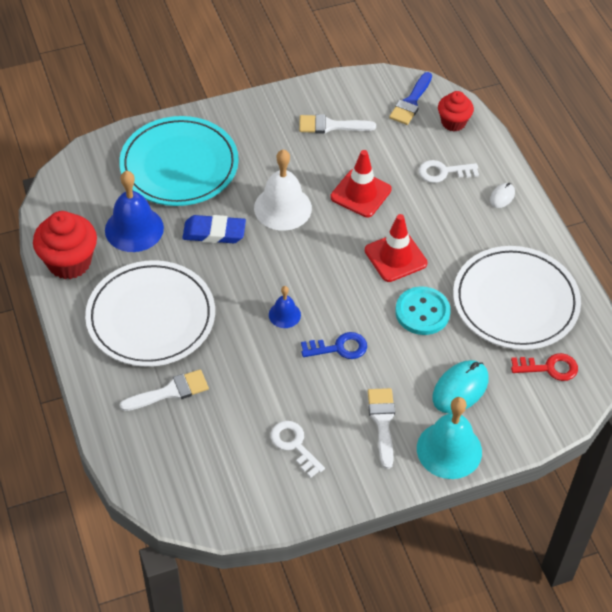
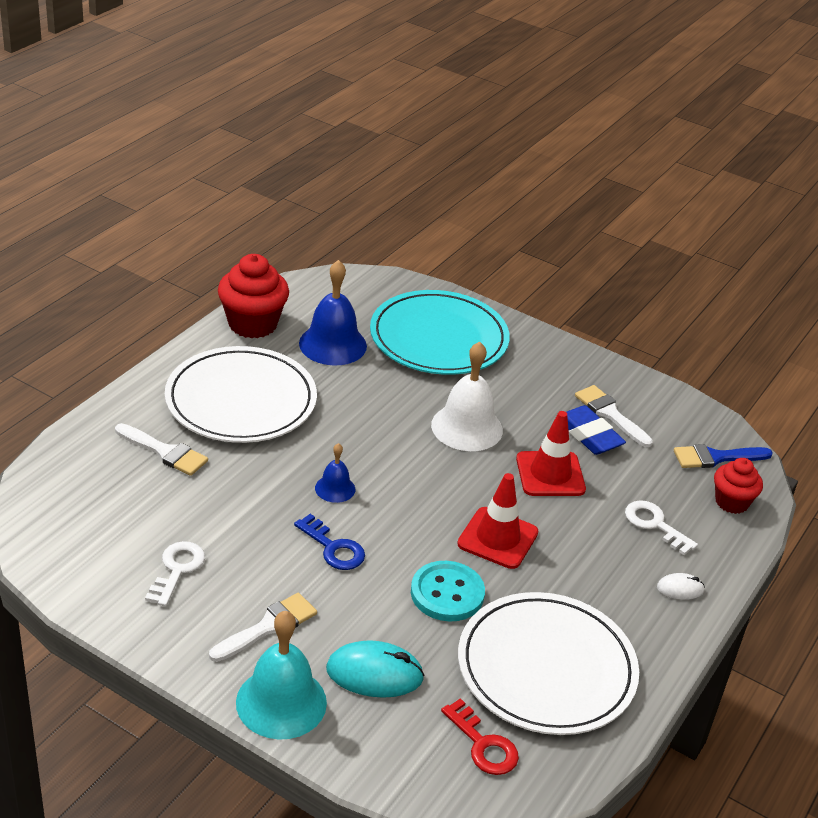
camera: 50 degrees right, 15 degrees down
blue eraser [182,215,246,243] -> blue eraser moved to [566,405,626,455]

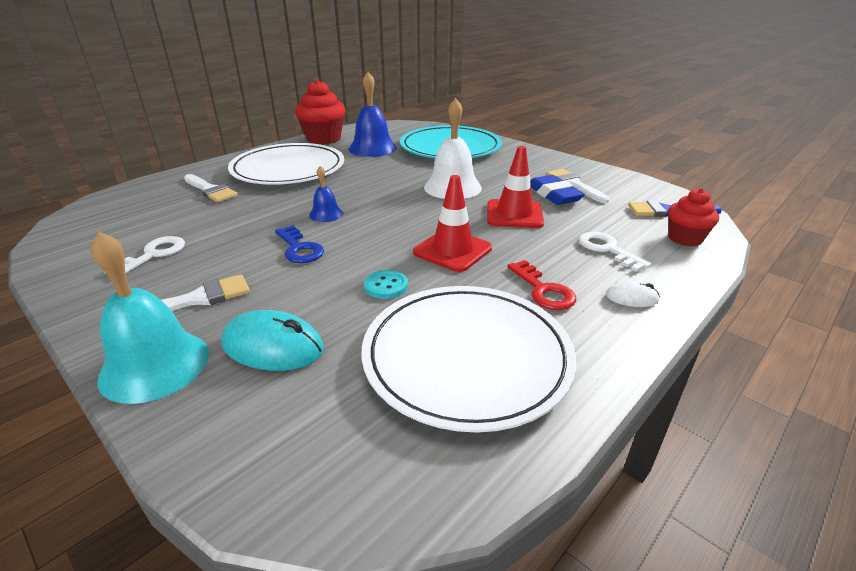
camera: 15 degrees right, 5 degrees down
turquoise button [411,561,485,622] -> turquoise button [364,270,408,299], size x0.59
red key [441,698,519,775] -> red key moved to [507,260,576,310]

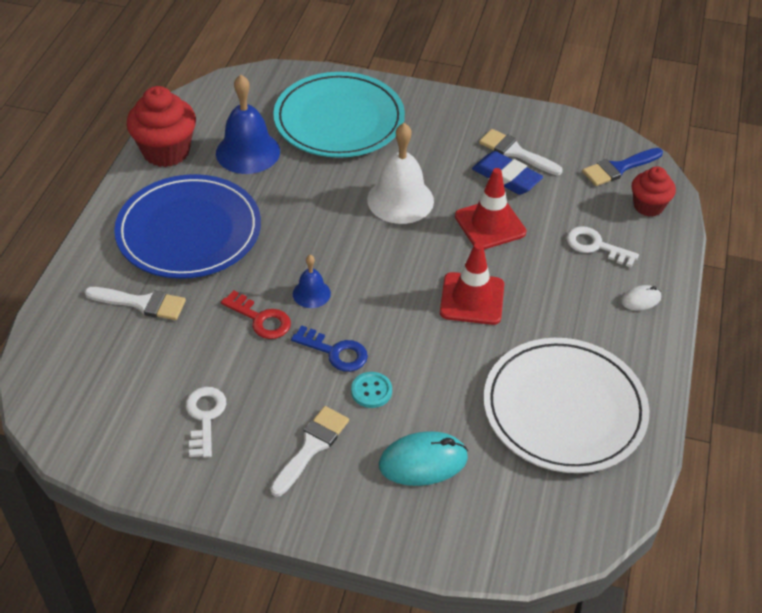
camera: 30 degrees left, 15 degrees up
turquoise bell [91,231,209,404] -> none
white plate [228,143,344,185] -> blue plate [114,174,261,279]
turquoise button [364,270,408,299] -> turquoise button moved to [351,372,392,408]
red key [507,260,576,310] -> red key moved to [221,290,291,339]

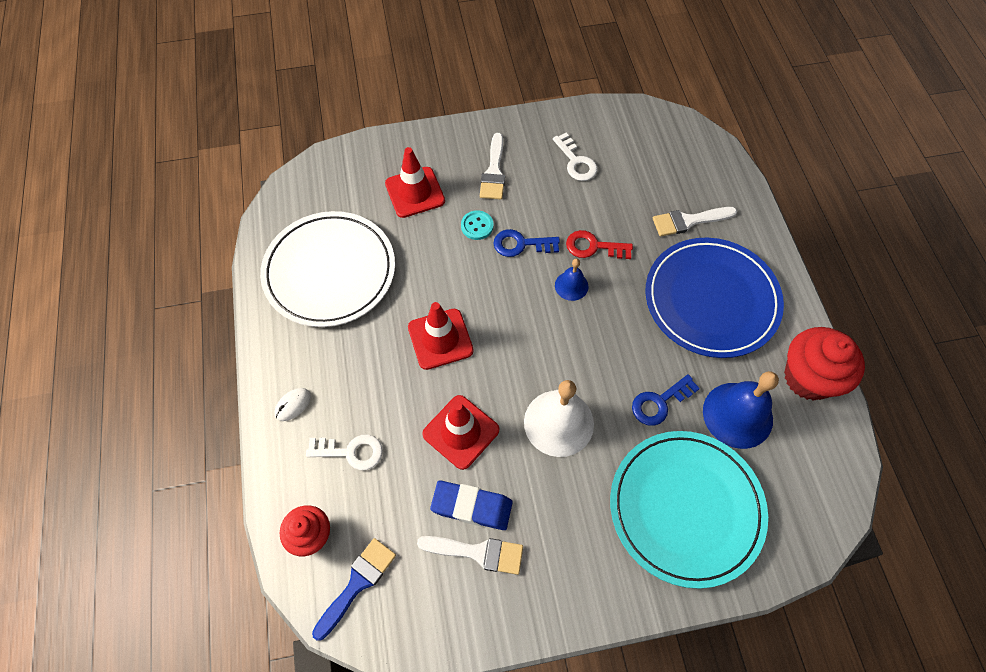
camera: 155 degrees right, 15 degrees up
turquoise mouse [379,431,468,486] -> red traffic cone [385,147,445,218]
none -> blue key [632,374,700,426]

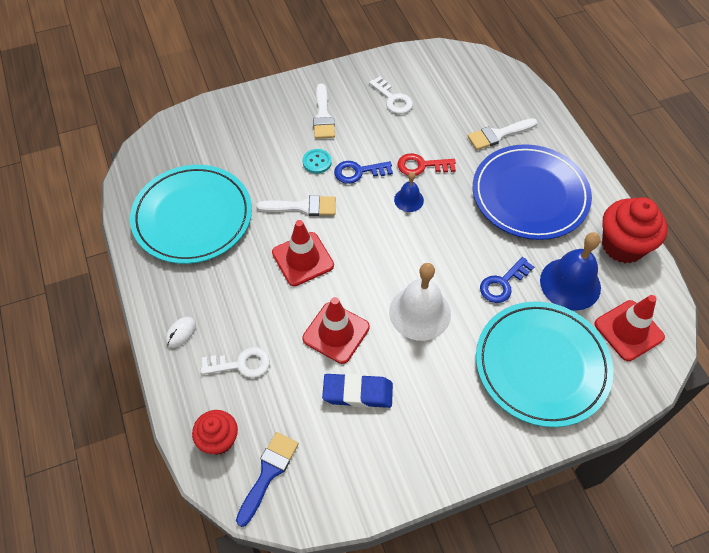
camera: 10 degrees left, 5 degrees down
white plate [260,211,395,327] -> turquoise plate [130,165,252,264]
red traffic cone [385,147,445,218] -> red traffic cone moved to [594,295,665,361]
white brush [417,536,523,575] -> white brush moved to [256,195,336,216]

